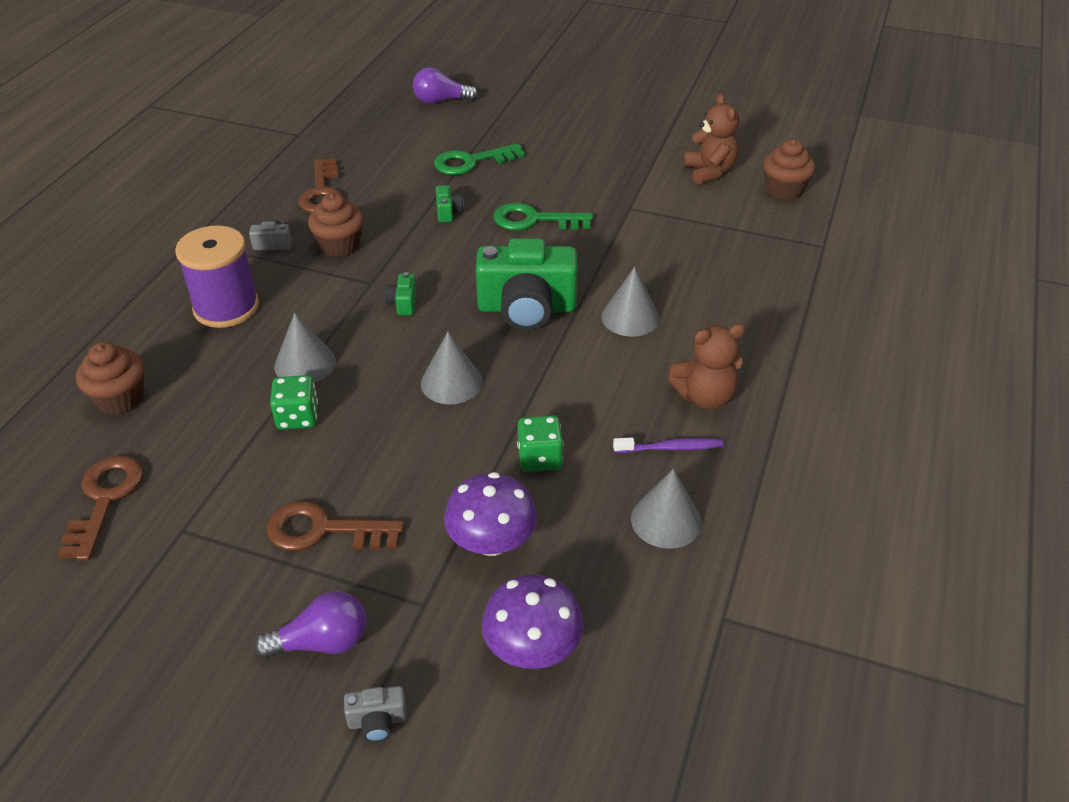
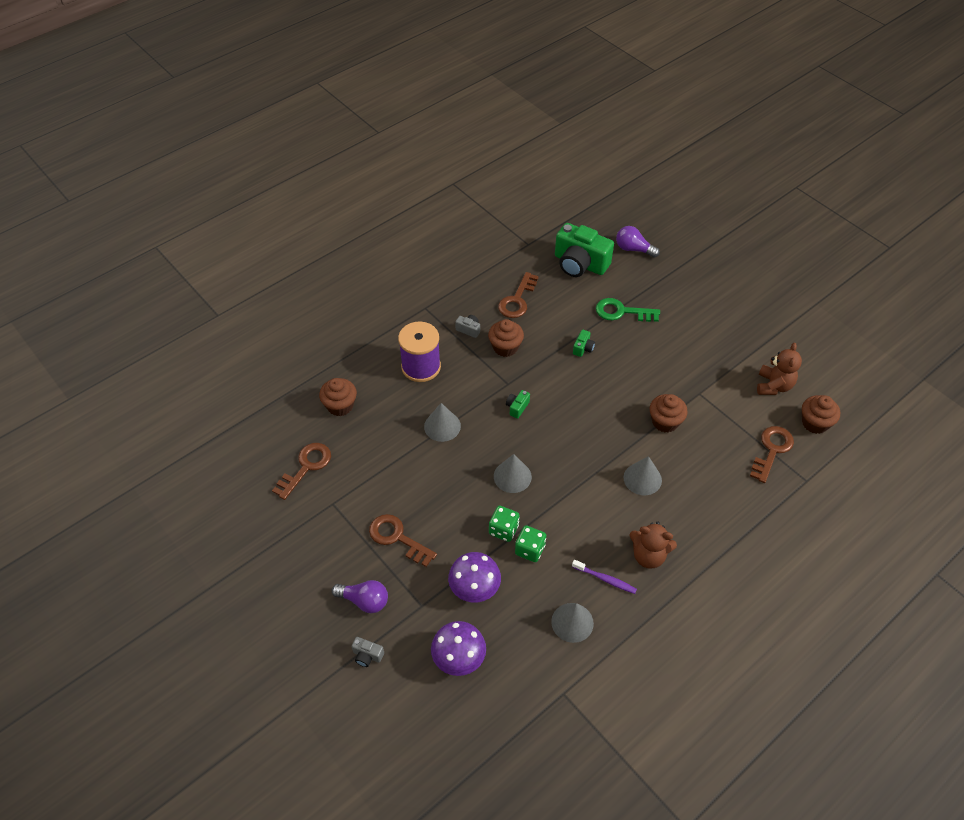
camera: 30 degrees right, 10 degrees up
green dice [270,375,318,430] -> green dice moved to [489,506,520,542]
green camera [476,238,578,330] -> green camera moved to [555,223,614,277]
green key [493,203,593,230] -> none
none -> brown cupcake [650,394,688,433]
none -> brown key [750,426,794,483]

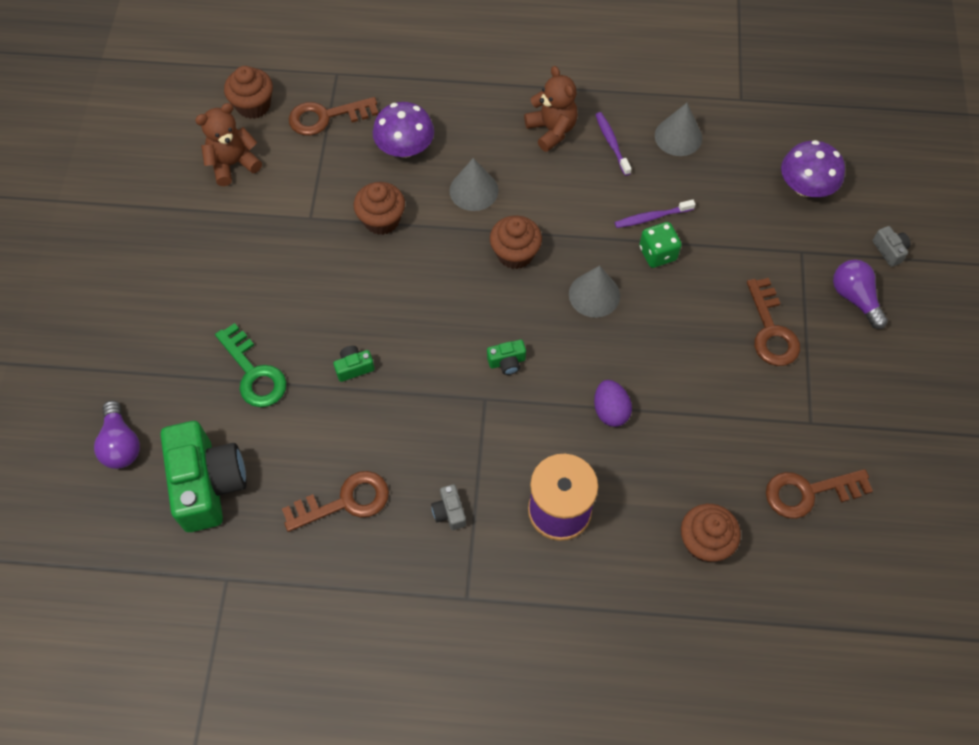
camera: 135 degrees left, 10 degrees up
grey cone [424,403,461,442] -> purple egg [594,380,632,427]
purple mushroom [448,552,501,603] -> purple mushroom moved to [373,102,434,158]
brown cupcake [488,319,524,357] -> brown cupcake moved to [490,216,542,269]
green dice [515,525,546,562] -> purple toothbrush [615,200,695,228]

